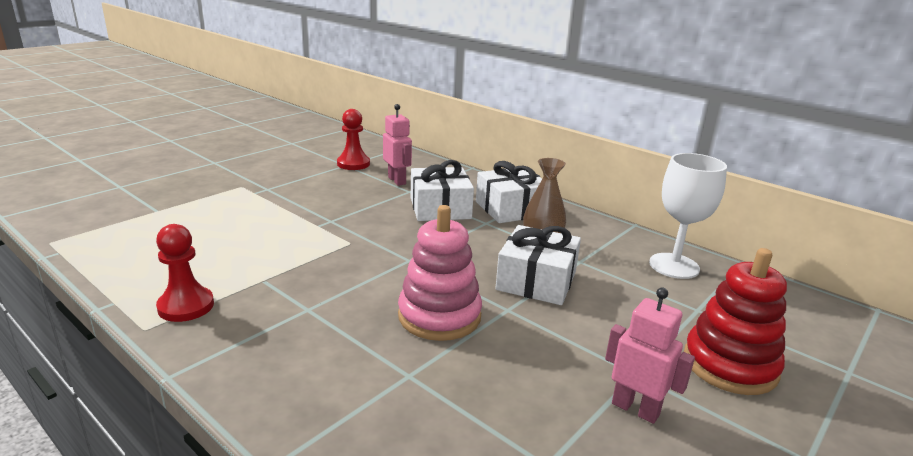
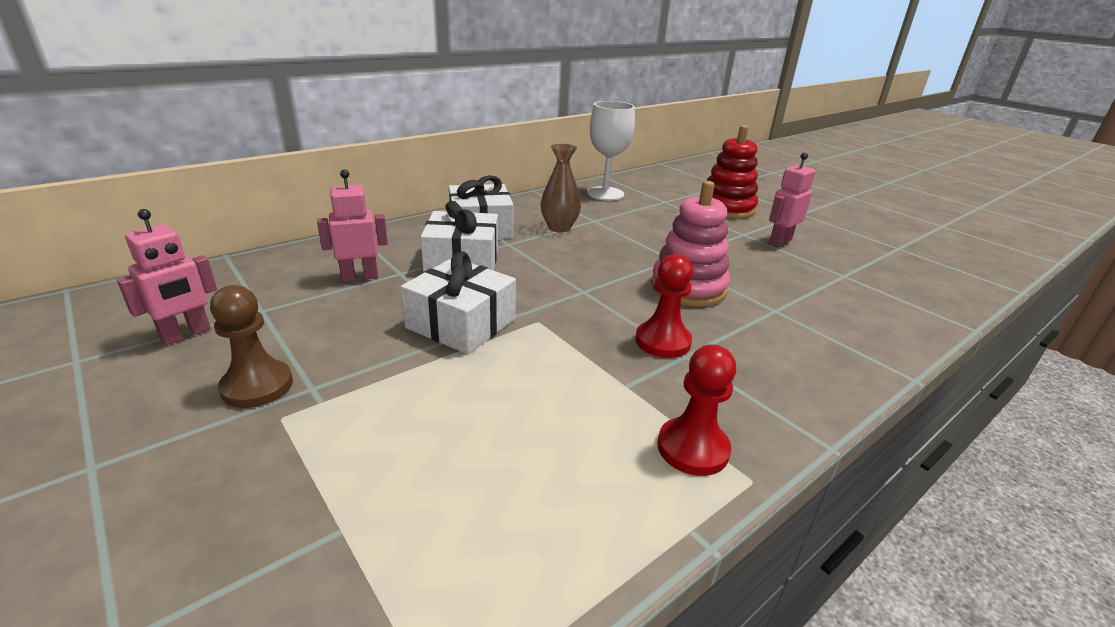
camera: 80 degrees left, 5 degrees up
red pawn [337,109,370,170] -> red pawn moved to [635,254,693,358]
white gift [495,225,581,305] -> white gift moved to [401,251,516,354]
none -> pink robot [117,209,217,345]
none -> brown pawn [210,285,293,408]

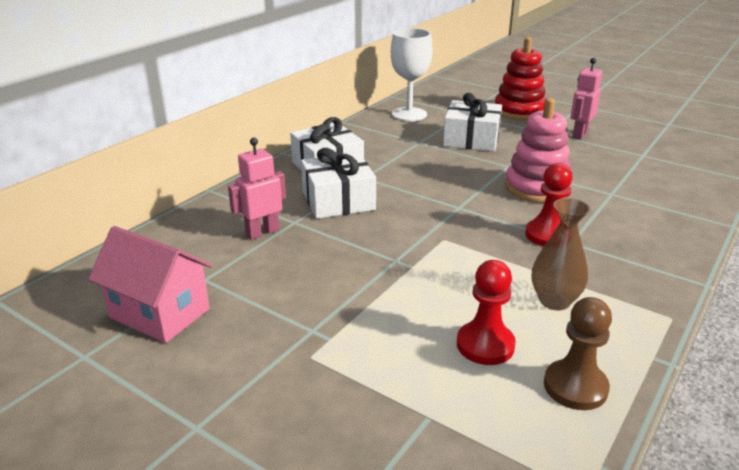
camera: 15 degrees left, 0 degrees up
pink robot [117,209,217,345] -> pink house [88,226,213,343]
brown pawn [210,285,293,408] -> brown pawn moved to [544,297,612,410]
white gift [401,251,516,354] -> white gift moved to [443,93,502,152]
brown vase [541,144,581,233] -> brown vase moved to [532,198,591,310]
red pawn [658,345,736,476] -> red pawn moved to [457,260,516,365]

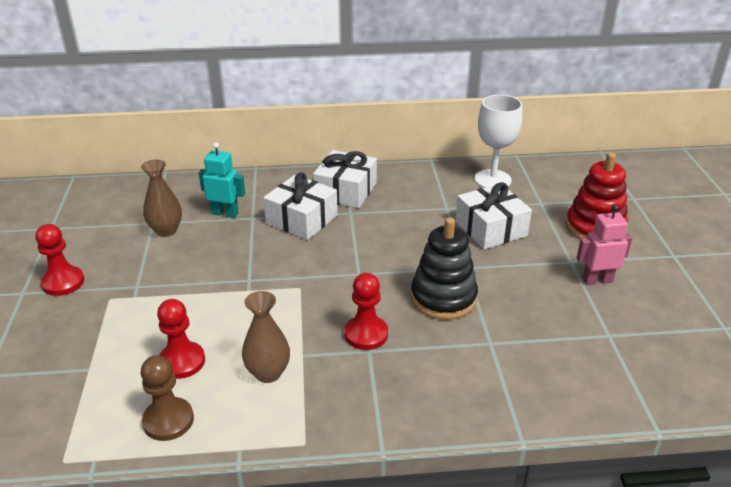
camera: 50 degrees right, 5 degrees up
pink house [88,226,213,343] -> none
pink robot [228,138,286,240] -> turquoise robot [199,142,245,218]
pink stacking toy [505,98,572,203] -> black stacking toy [411,217,478,320]
none -> red pawn [35,224,84,296]
none -> brown vase [141,159,182,237]

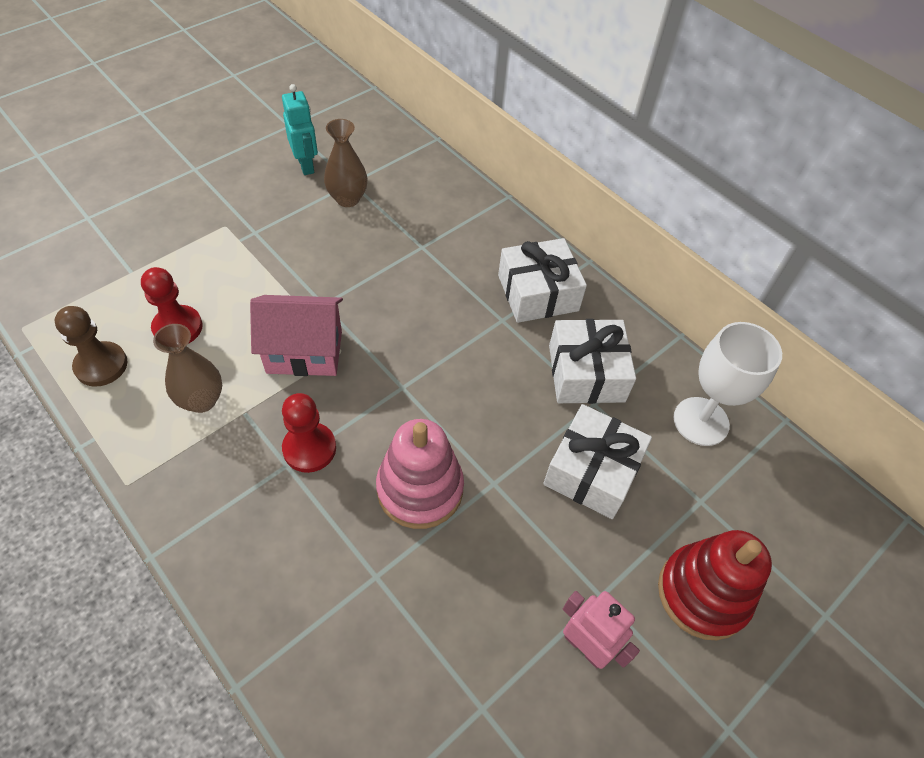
camera: 50 degrees right, 20 degrees up
red pawn [35,224,84,296] -> none
turquoise robot [199,142,245,218] -> turquoise robot moved to [282,84,318,175]
white gift [263,172,338,240] -> white gift moved to [549,319,636,404]
black stacking toy [411,217,478,320] -> pink stacking toy [376,419,464,529]
none -> pink house [250,295,343,376]

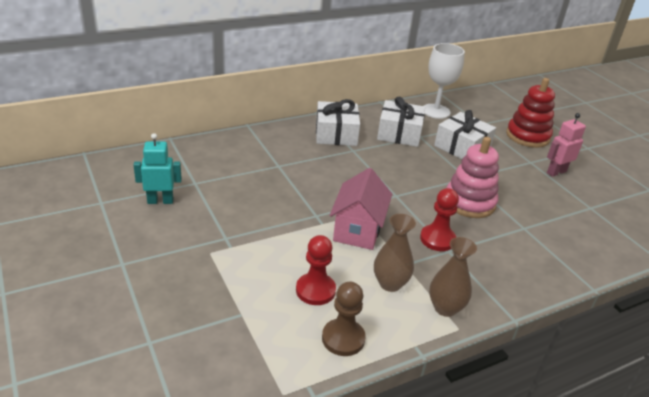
camera: 75 degrees left, 20 degrees down
brown vase [324,119,367,207] -> brown vase moved to [429,237,477,317]

